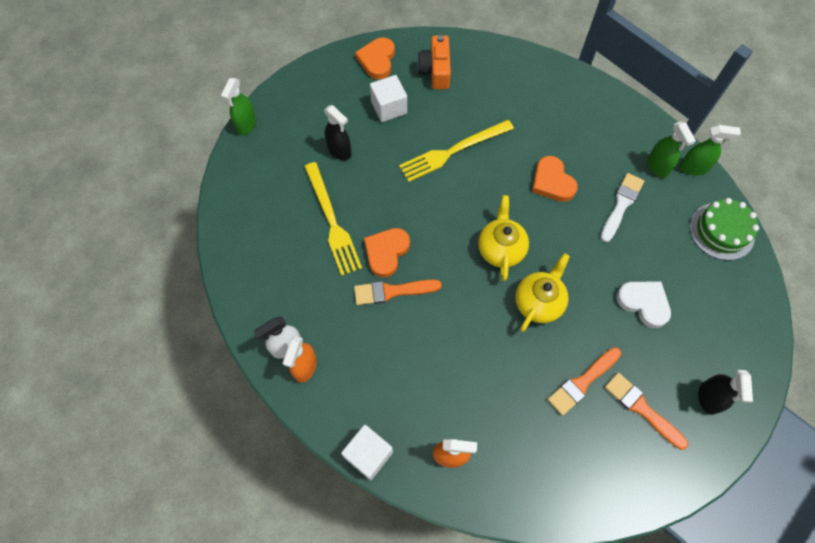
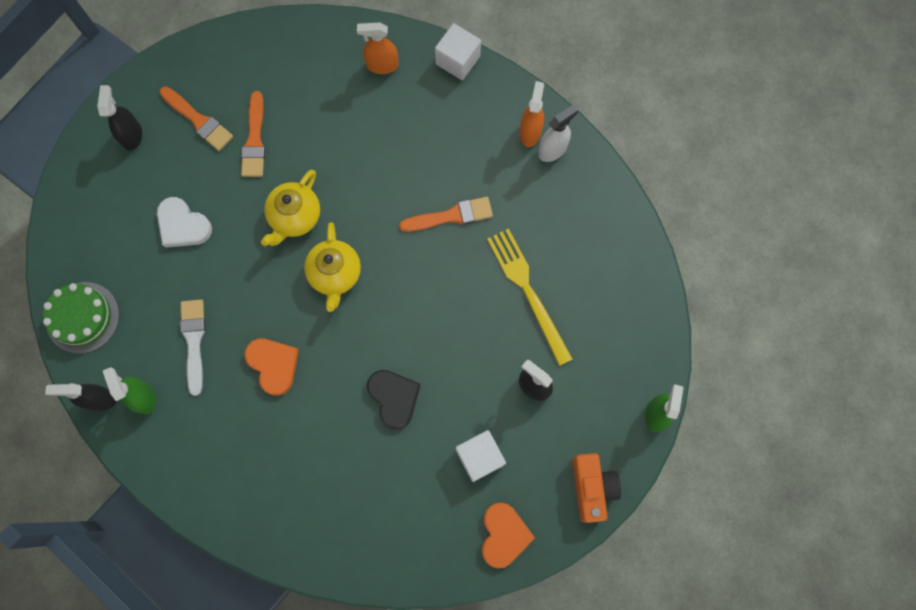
camera: 175 degrees right, 10 degrees up
orange heart [364,228,410,278] -> none
yellow fork [399,120,514,182] -> black heart [367,370,420,429]
orange camera [417,35,451,89] -> orange camera moved to [572,453,621,523]
orange brush [548,347,621,416] -> orange brush turned 135 degrees clockwise [241,91,265,177]
white brush [601,173,644,242] -> white brush turned 150 degrees clockwise [180,299,205,396]
green spray bottle [680,125,741,176] -> black spray bottle [45,383,117,411]

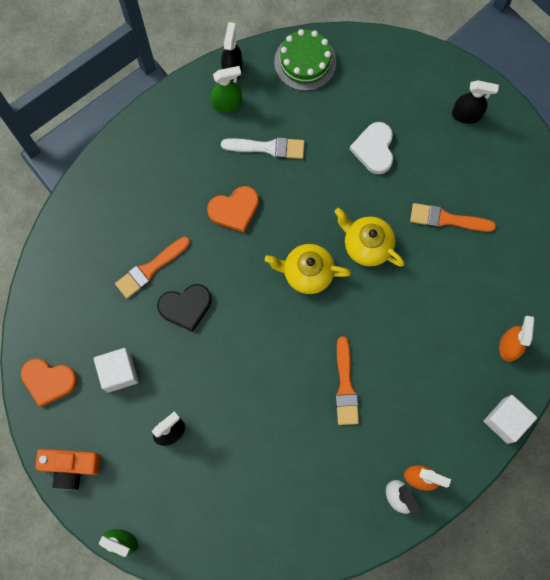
camera: 100 degrees right, 0 degrees up
white heart [157,197,212,248] -> white heart turned 45 degrees counterclockwise [349,122,393,174]
orange brush [160,87,233,151] -> orange brush moved to [115,237,190,299]
yellow fork [487,229,573,366] -> none

